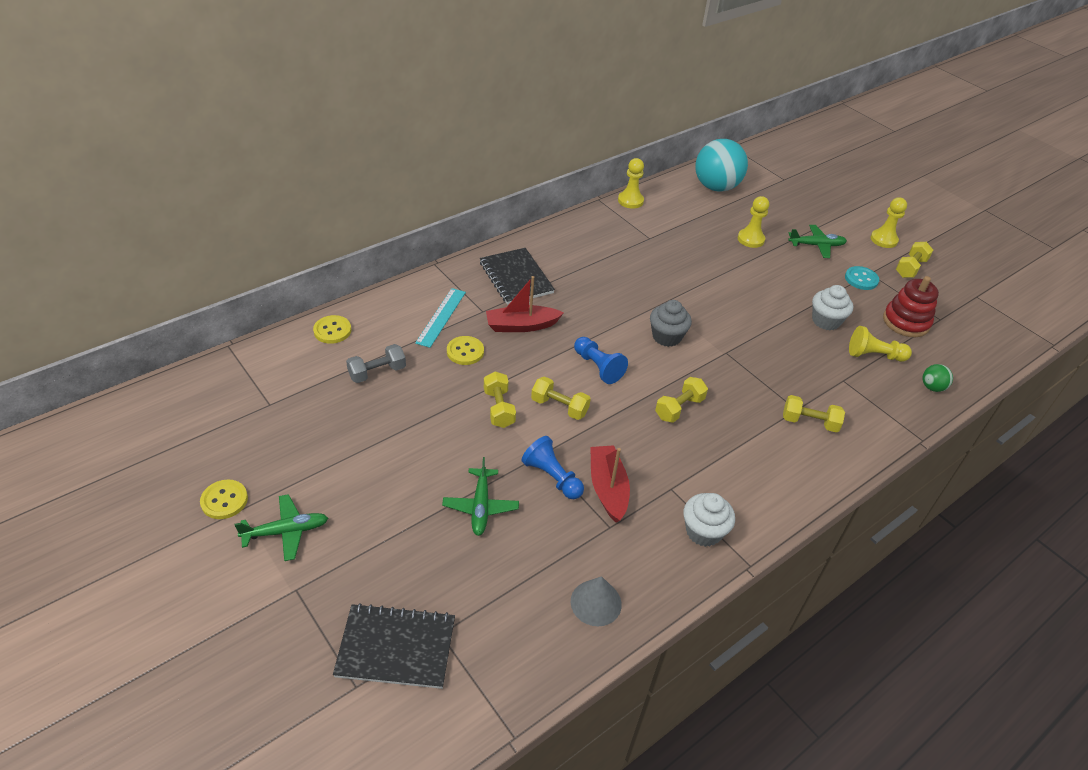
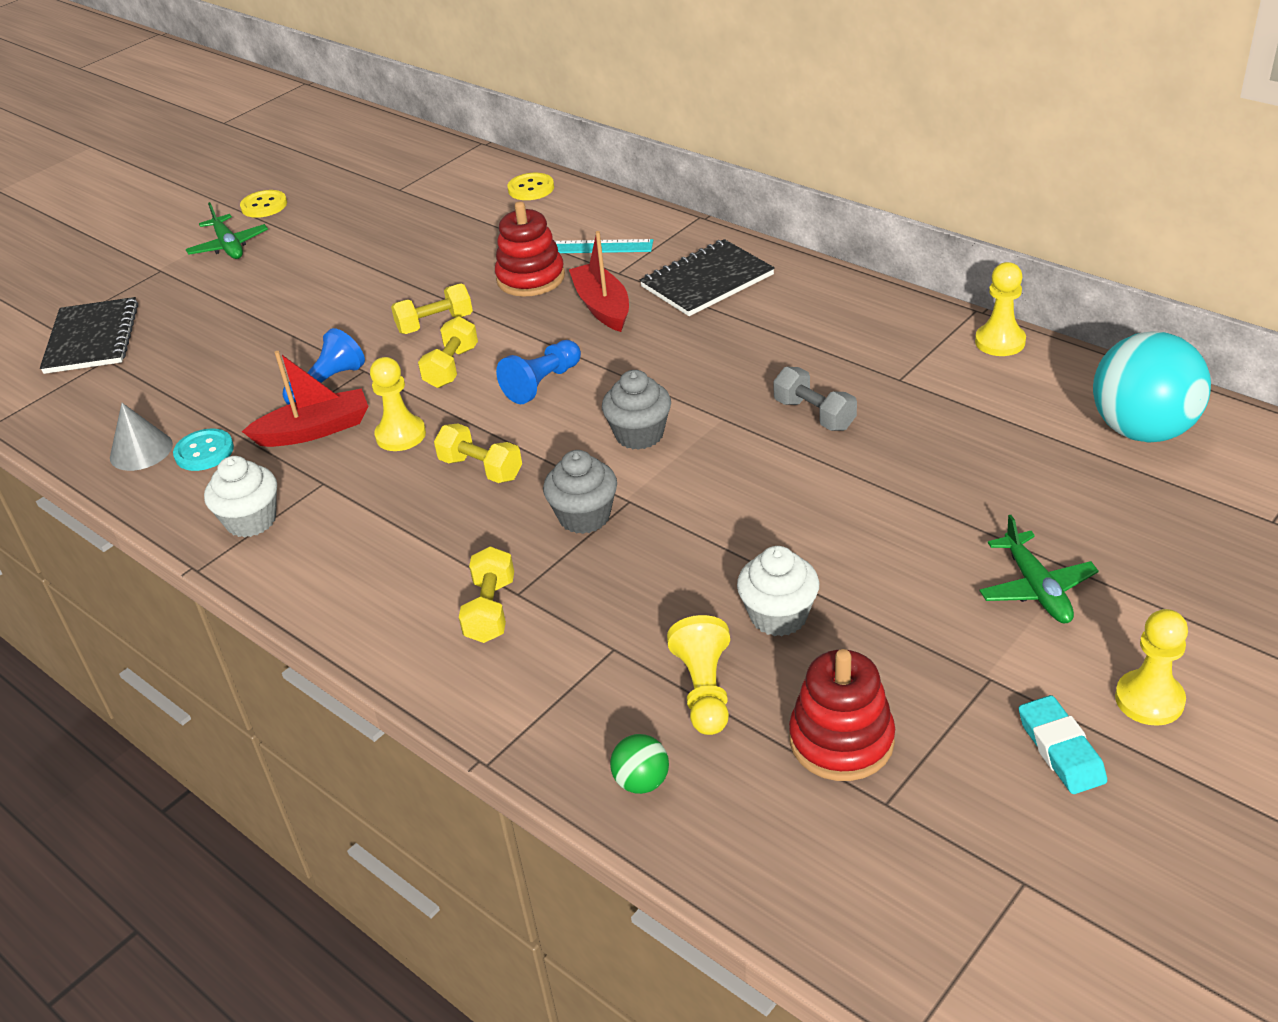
camera: 85 degrees right, 5 degrees down
grey dumbbell [346,344,406,383] -> grey dumbbell moved to [773,367,857,431]
green plane [442,457,519,536] -> none
yellow button [447,336,484,365] -> red stacking toy [495,201,565,297]
yellow pawn [738,196,769,248] -> yellow pawn moved to [370,357,426,451]
turquoise button [845,266,879,290] -> turquoise button moved to [173,429,234,471]
yellow dumbbell [896,242,933,278] -> turquoise eraser [1019,695,1107,794]
none -> grey cupcake [543,450,617,534]

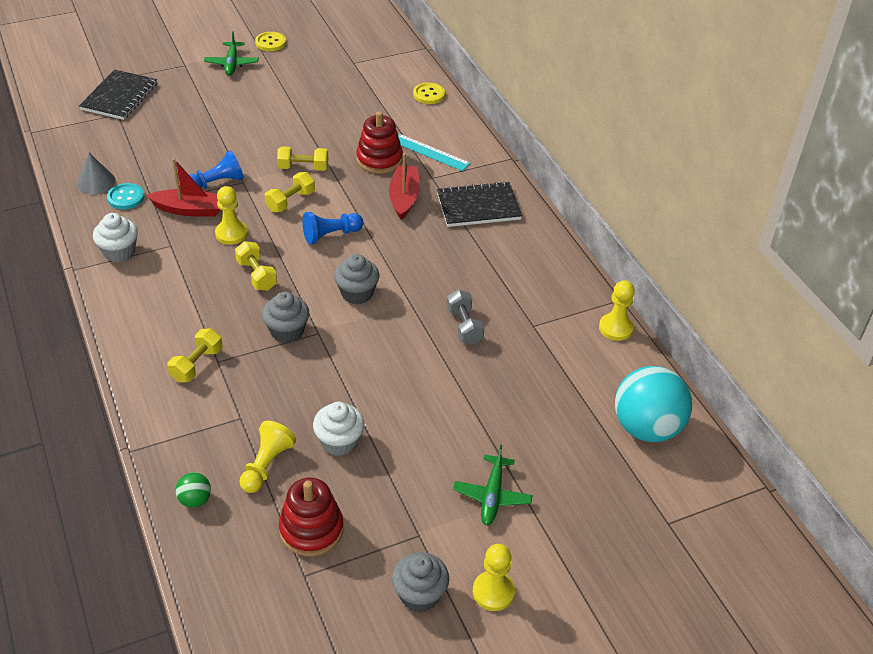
camera: 20 degrees right, 5 degrees up
turquoise eraser [1019,695,1107,794] -> grey cupcake [392,552,449,612]

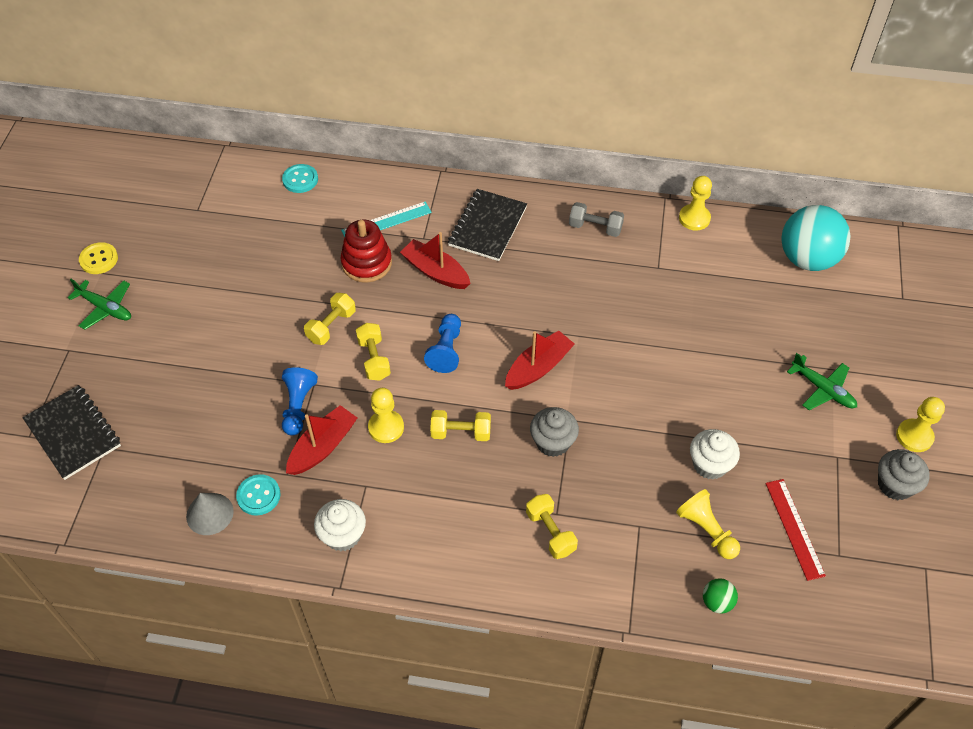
camera: 55 degrees left, 10 degrees up
red stacking toy [279,478,344,556] -> red ruler [766,479,826,581]
grey cupcake [334,254,379,304] -> red boat [505,331,575,390]
yellow button [413,83,445,104] -> turquoise button [282,164,318,193]
grey dumbbell [447,289,485,345] -> grey dumbbell moved to [569,202,624,237]

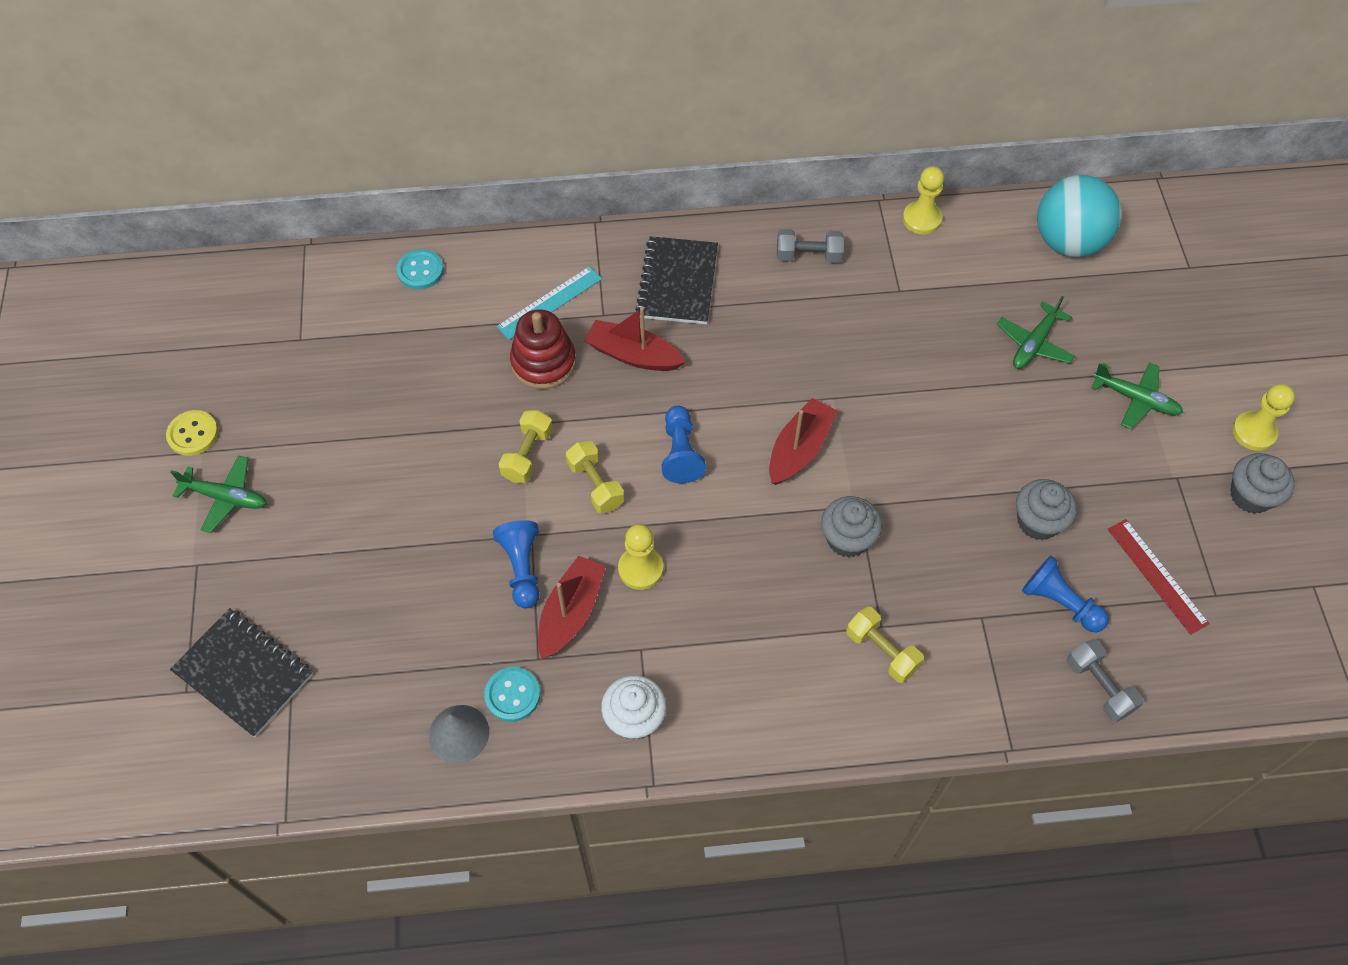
camera: 15 degrees left, 5 degrees up
yellow dumbbell [430,410,491,441] -> none
yellow pawn [676,489,740,559] -> blue pawn [1022,555,1109,632]
white cupcake [690,429,740,480] -> grey cupcake [1016,479,1077,540]
green ball [703,578,738,614] -> grey dumbbell [1067,639,1144,722]
none -> green plane [997,296,1075,369]

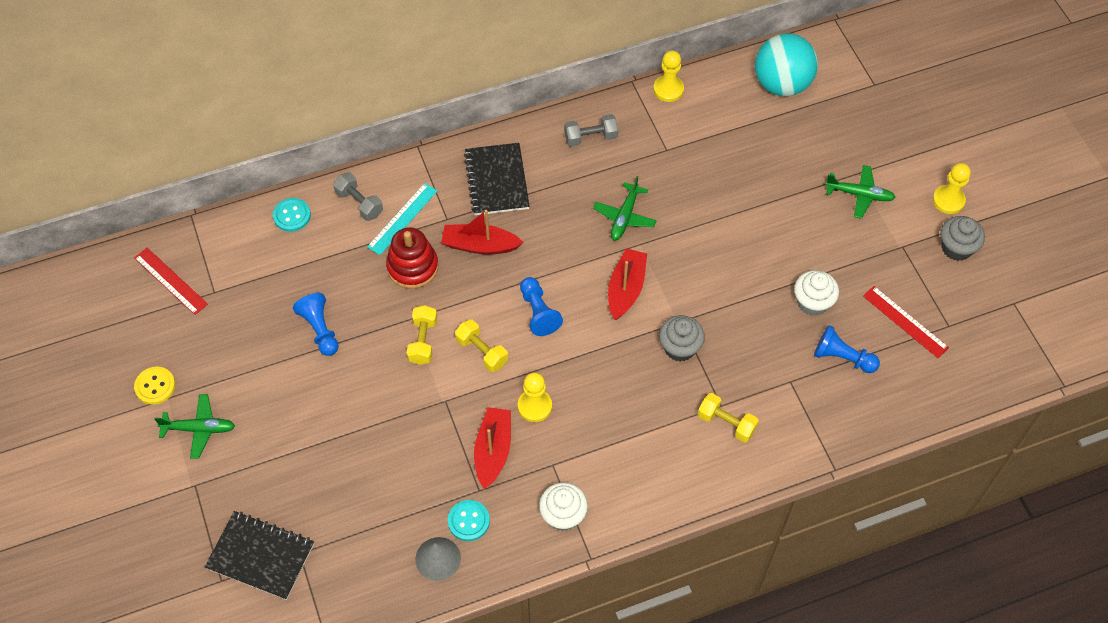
camera: 15 degrees left, 0 degrees up
blue pawn [493,520,540,608] -> blue pawn moved to [293,293,339,356]
green plane [997,296,1075,369] -> green plane moved to [593,176,657,240]
grey cupcake [1016,479,1077,540] -> white cupcake [794,270,839,316]
grey dumbbell [1067,639,1144,722] -> grey dumbbell moved to [333,172,383,221]
none -> red ruler [134,248,208,315]

